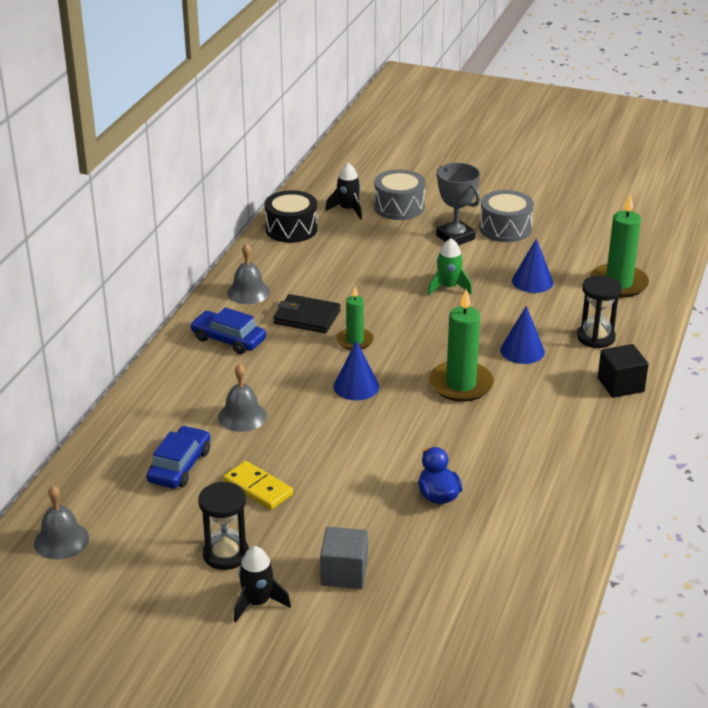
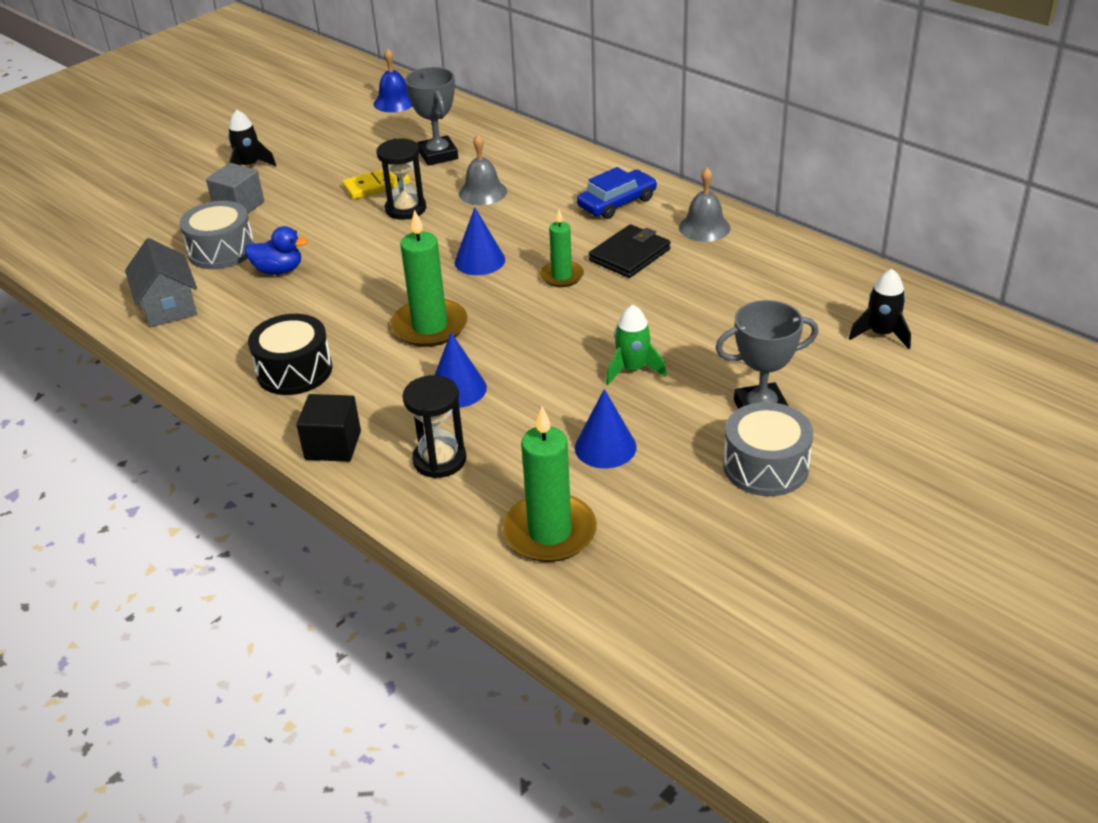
camera: 115 degrees right, 5 degrees up
grey bell [34,486,89,560] -> blue bell [374,48,413,112]
blue car [146,426,210,488] -> grey trophy [405,67,458,166]
black hourglass [198,482,249,570] -> black hourglass moved to [376,139,426,220]
black drum [265,190,317,243] -> black drum moved to [248,314,332,395]
grey drum [374,169,426,220] -> grey drum moved to [179,201,254,269]
none -> grey house [125,238,197,327]

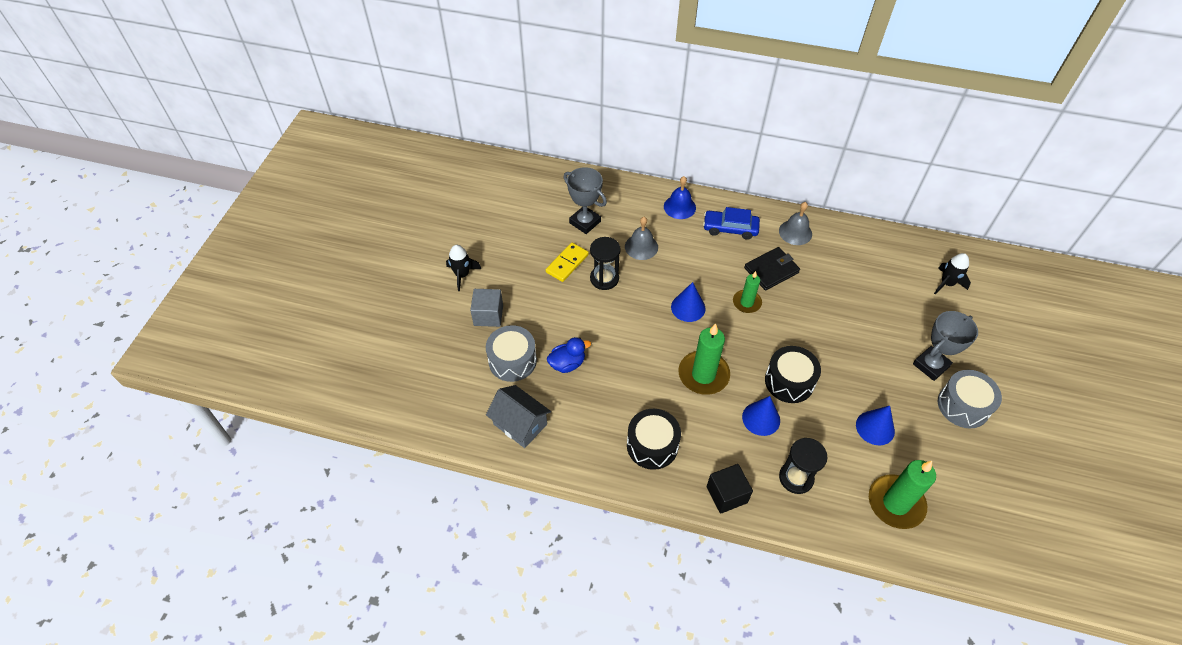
camera: 30 degrees left, 15 degrees up
blue bell [374,48,413,112] -> blue bell moved to [664,176,696,219]
blue car [577,167,657,219] -> blue car turned 105 degrees counterclockwise [703,207,760,240]
black wallet [589,224,671,278] -> black wallet turned 45 degrees clockwise [744,247,800,290]
green rocket [606,305,667,385] -> none
none -> black drum [765,346,821,403]

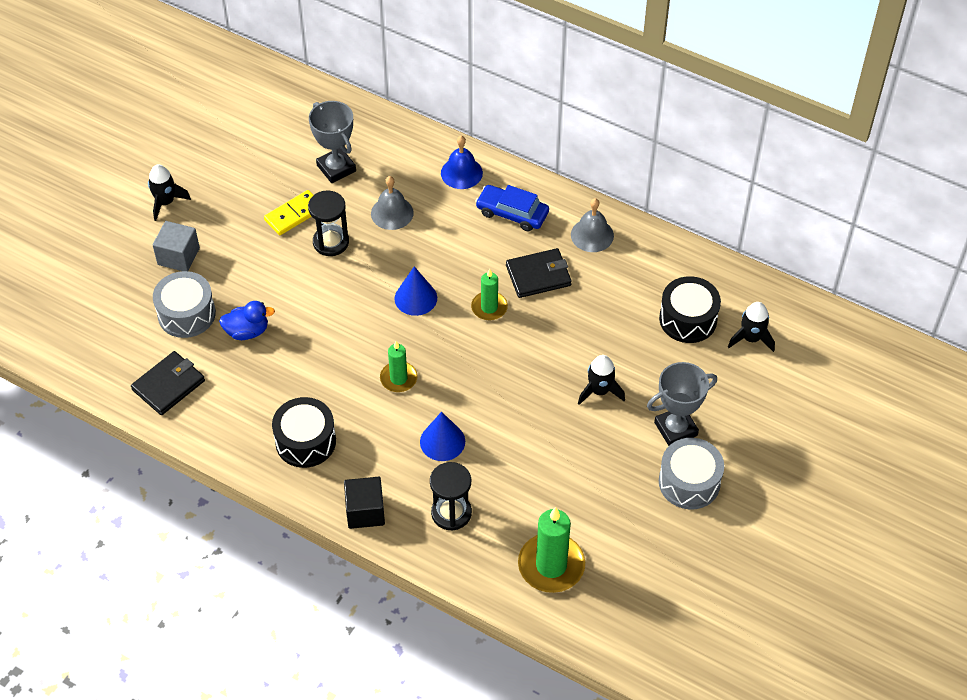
camera: 15 degrees right, 0 degrees up
grey house [486,385,551,448] -> black wallet [131,351,205,415]
green candle [678,323,730,395] -> green candle [380,341,418,392], size x0.60
black drum [765,346,821,403] -> black drum moved to [659,276,721,343]
blue cone [856,406,895,445] -> none
none -> black rocket [578,355,625,405]

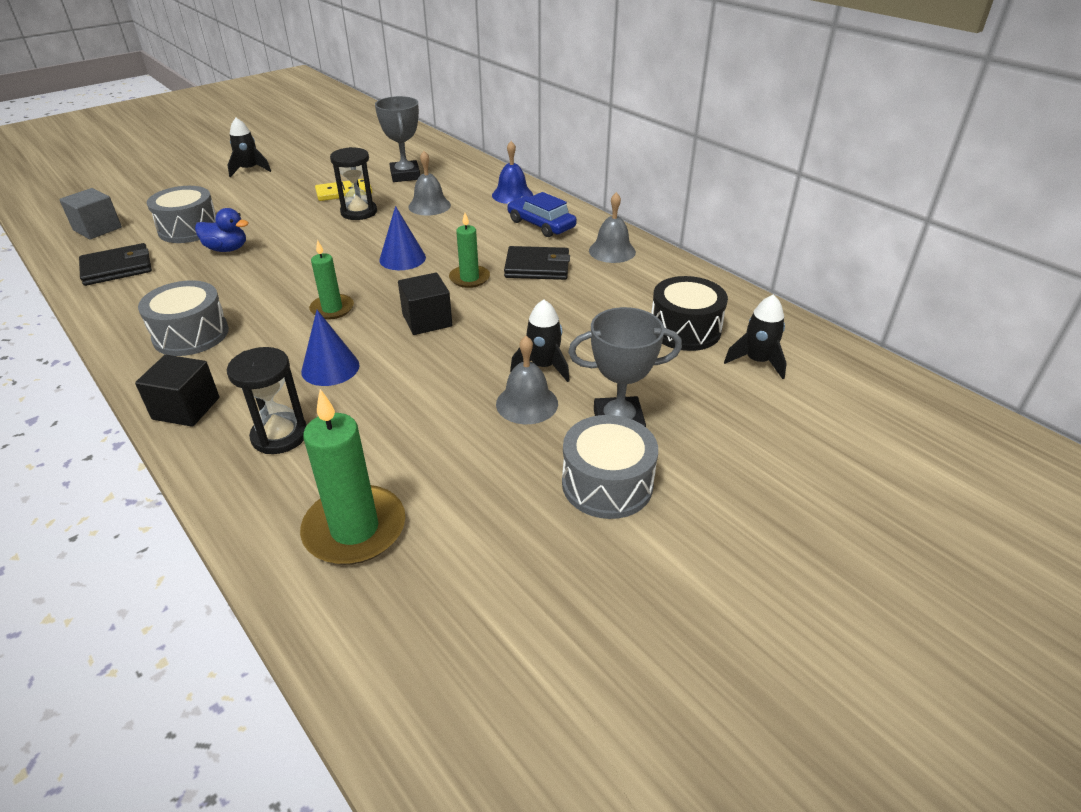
camera: 20 degrees right, 15 degrees down
grey cube [153,221,200,271] -> grey cube moved to [59,188,122,239]
black drum [272,397,336,468] -> grey drum [138,280,229,356]
none -> black cube [398,273,452,335]
none -> grey bell [496,336,558,424]

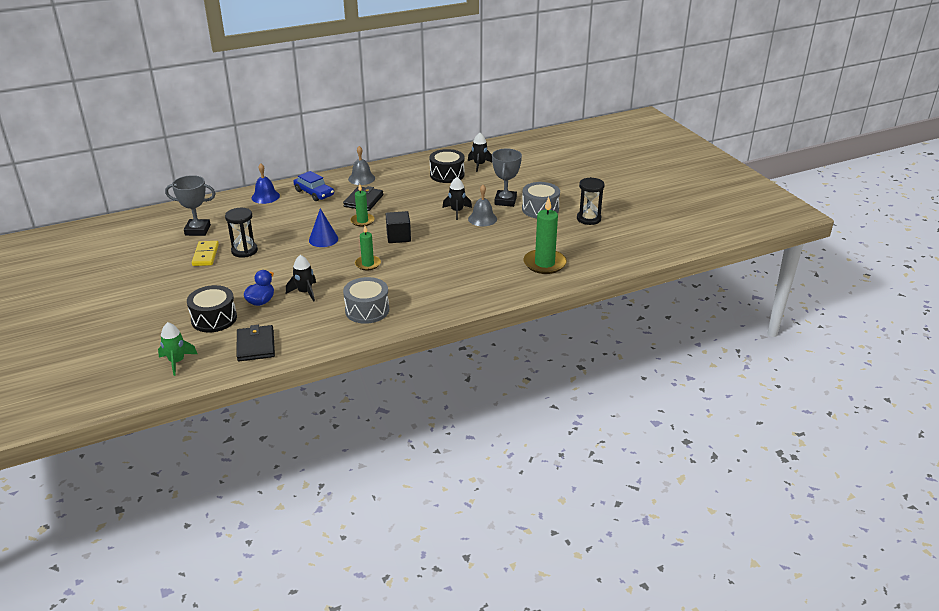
camera: 75 degrees left, 5 degrees down
grey cube [59,188,122,239] -> green rocket [158,322,197,376]
black cube [135,355,220,427] -> none
grey drum [147,186,216,243] -> black drum [187,285,237,333]
black hourglass [227,347,307,454] -> black hourglass moved to [577,177,605,225]
black rocket [228,118,271,177] -> black rocket moved to [286,255,316,302]
blue cone [301,310,360,386] -> none
grey bell [408,151,451,215] -> none
blue car [507,192,577,237] -> blue car turned 105 degrees counterclockwise [294,171,334,201]

